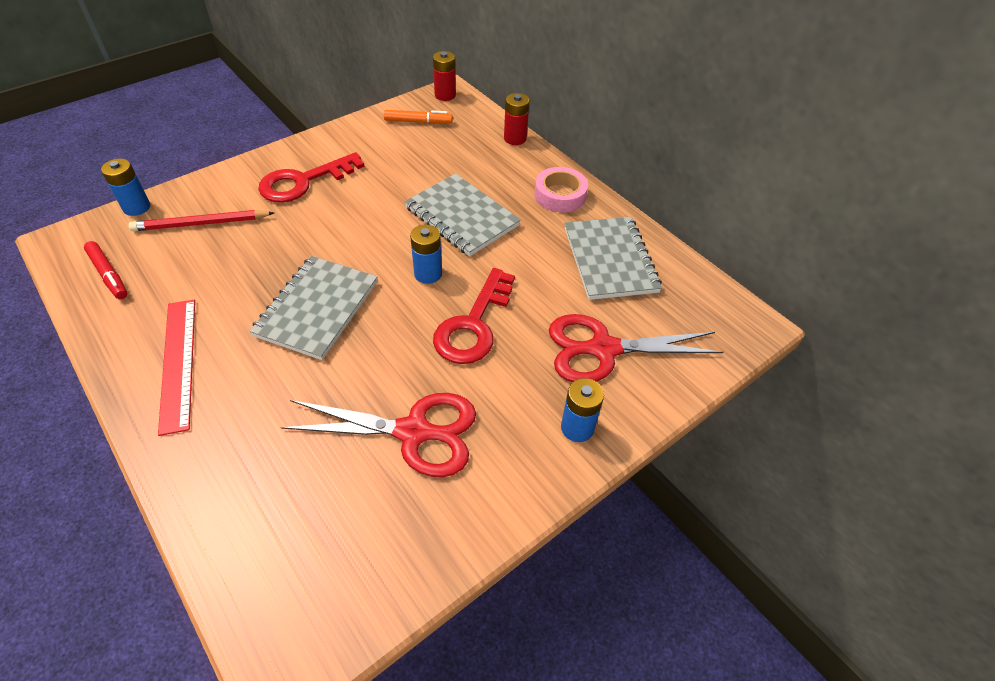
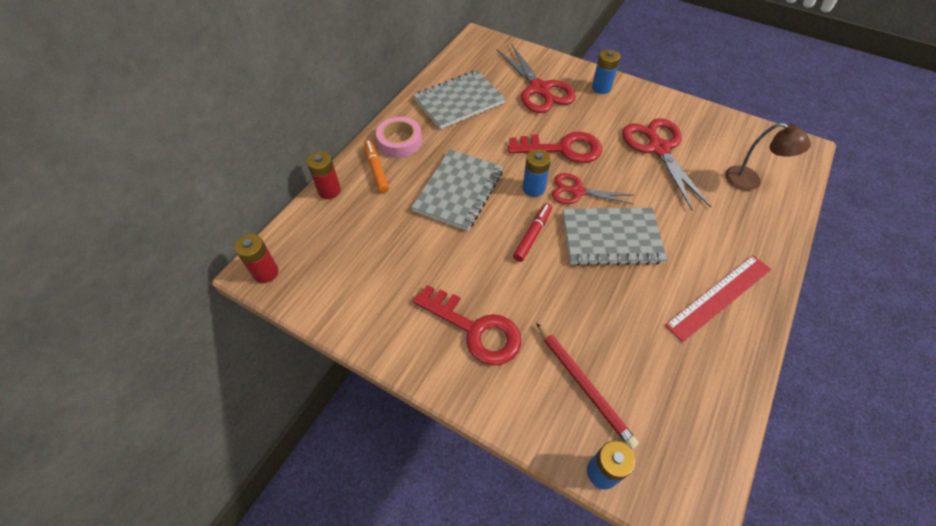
camera: 110 degrees left, 5 degrees up
red marker [84,241,127,299] -> red marker moved to [513,203,552,262]
orange marker [384,110,453,124] -> orange marker moved to [364,140,389,193]
none -> red scissors [552,173,634,205]
none -> brown lamp [725,123,811,191]

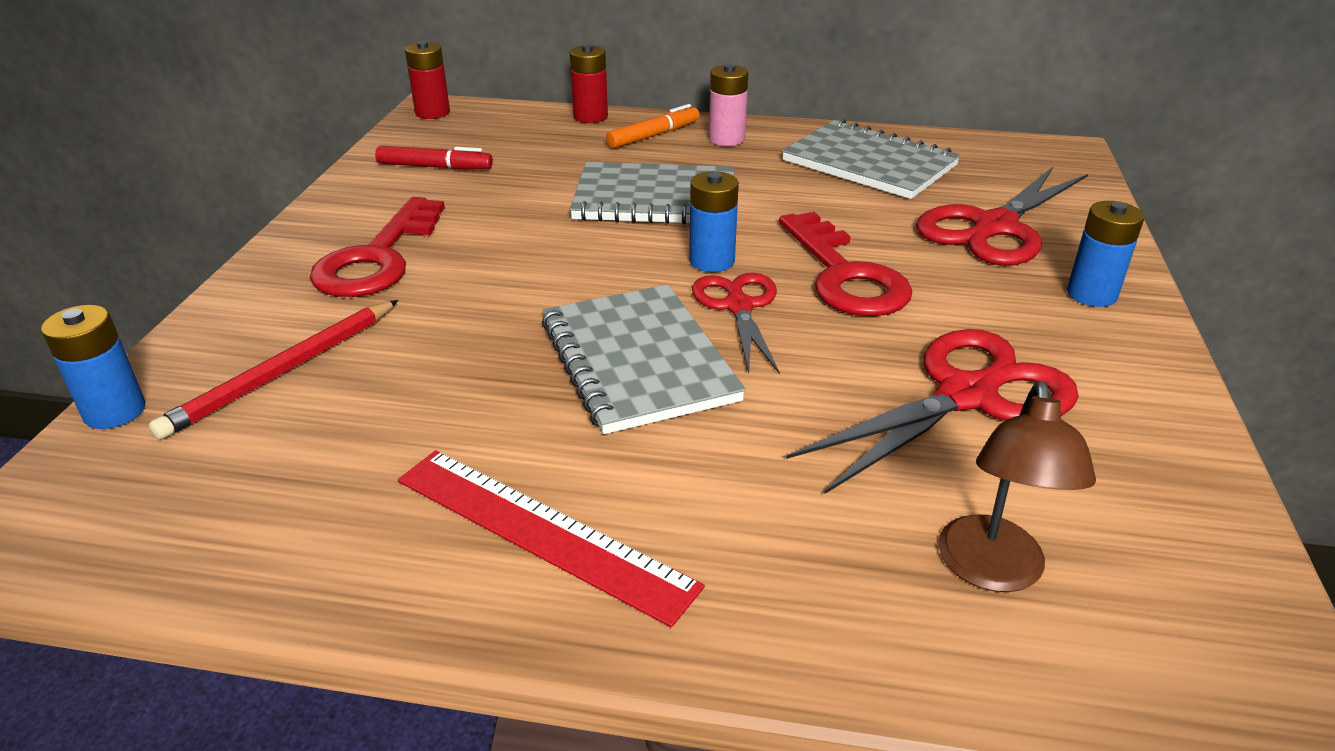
camera: 70 degrees right, 20 degrees down
pink tape [376,117,422,158] -> pink battery [709,64,748,146]
red marker [513,203,552,262] -> red marker moved to [375,145,493,170]

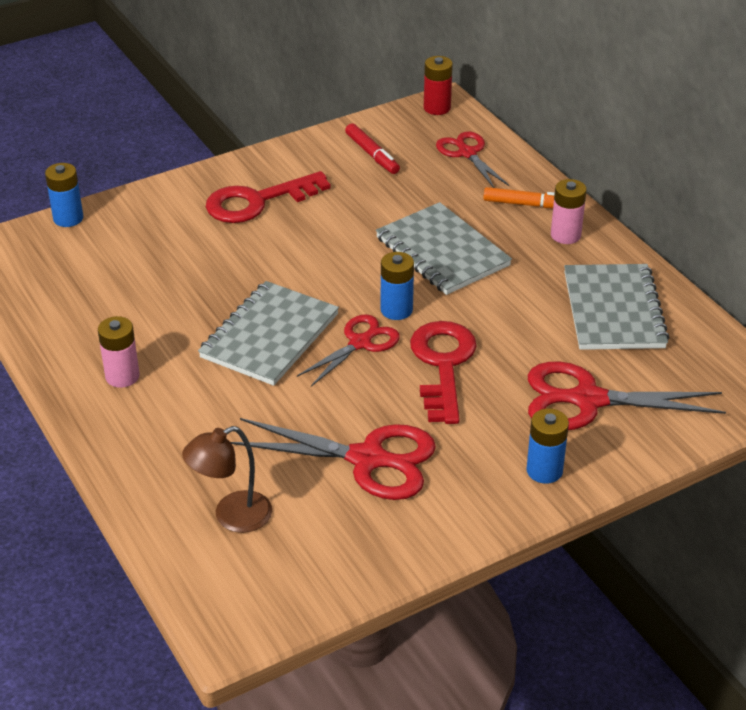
camera: 50 degrees right, 5 degrees up
red pencil [149,300,399,440] -> none
red ruler [398,450,705,627] -> pink battery [98,316,140,388]
red battery [570,44,608,123] -> none
red key [779,212,913,316] -> red key turned 150 degrees clockwise [410,321,477,424]
none -> red scissors [436,132,509,188]

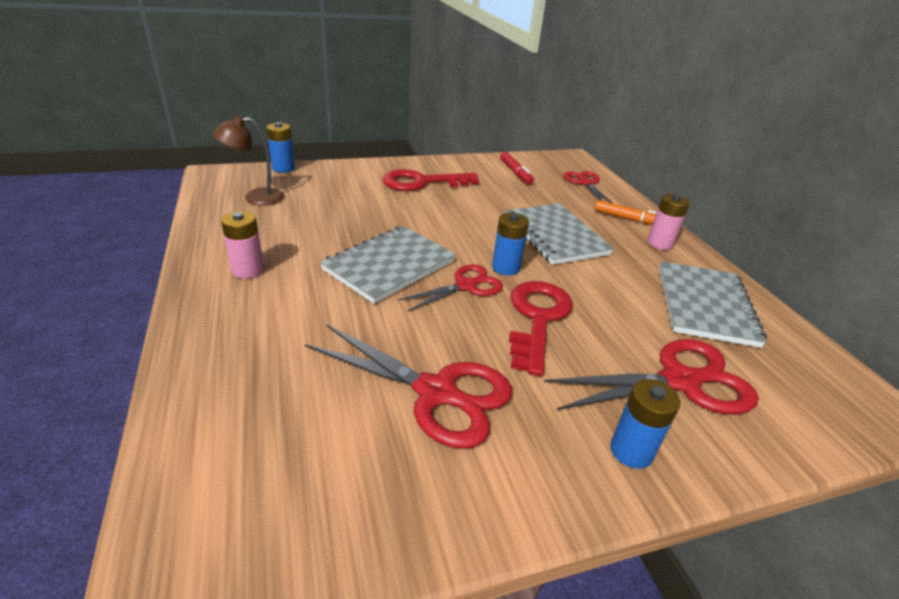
camera: 10 degrees right, 5 degrees down
brown lamp [182,426,272,533] -> brown lamp moved to [213,116,284,205]
red battery [424,56,453,115] -> none
red scissors [528,362,726,430] -> red scissors turned 150 degrees clockwise [544,339,759,414]

